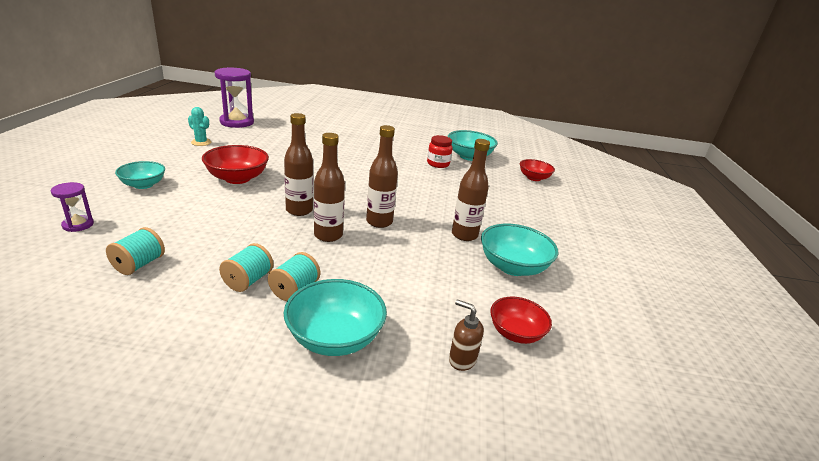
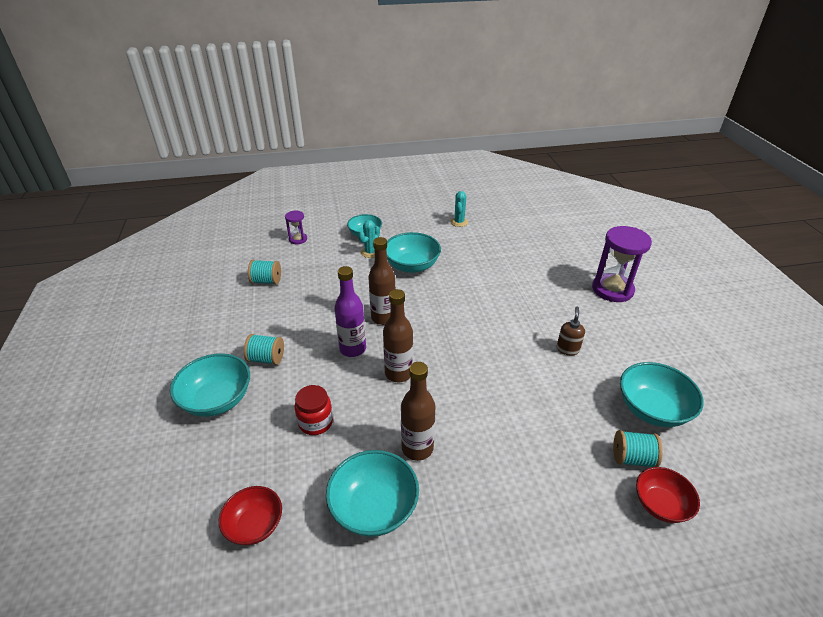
camera: 75 degrees right, 10 degrees up
red bowl [202,145,269,184] -> turquoise bowl [386,232,441,273]
purple hourglass [215,67,254,128] -> purple hourglass moved to [592,226,652,302]
turquoise spool [219,243,273,292] -> turquoise spool moved to [613,430,663,467]
brown bottle [314,133,345,242] -> purple bottle [334,266,366,357]
red jar [427,135,452,168] -> red jar moved to [295,385,333,435]
brown soap dispenser [449,299,484,371] -> brown soap dispenser moved to [557,306,585,356]
none -> turquoise cactus [358,220,380,258]

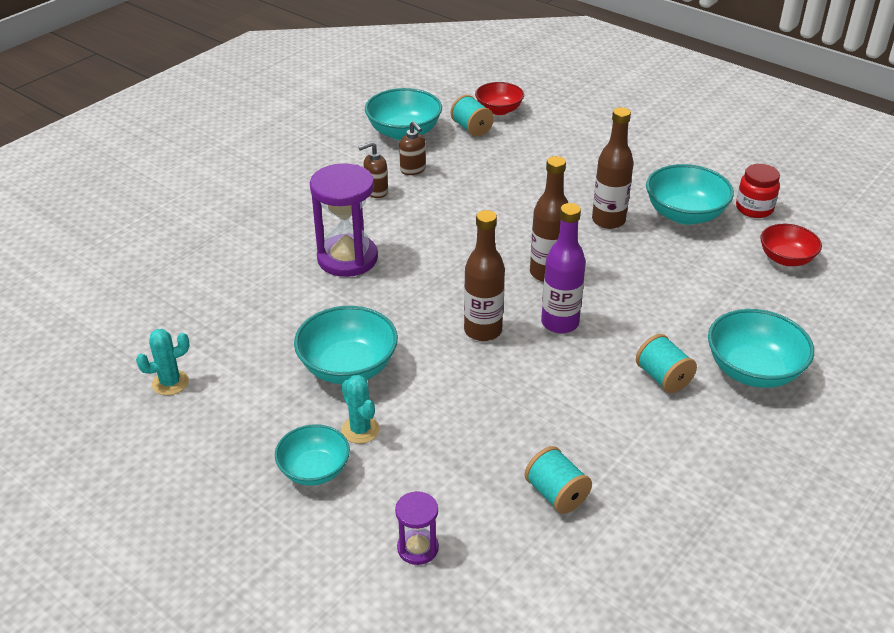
camera: 130 degrees left, 0 degrees up
red jar [295,385,333,435] -> red jar moved to [736,164,780,218]
turquoise cactus [358,220,380,258] -> turquoise cactus turned 60 degrees clockwise [341,375,380,444]
purple hourglass [592,226,652,302] -> purple hourglass moved to [310,163,378,277]
none -> brown soap dispenser [399,121,426,175]

